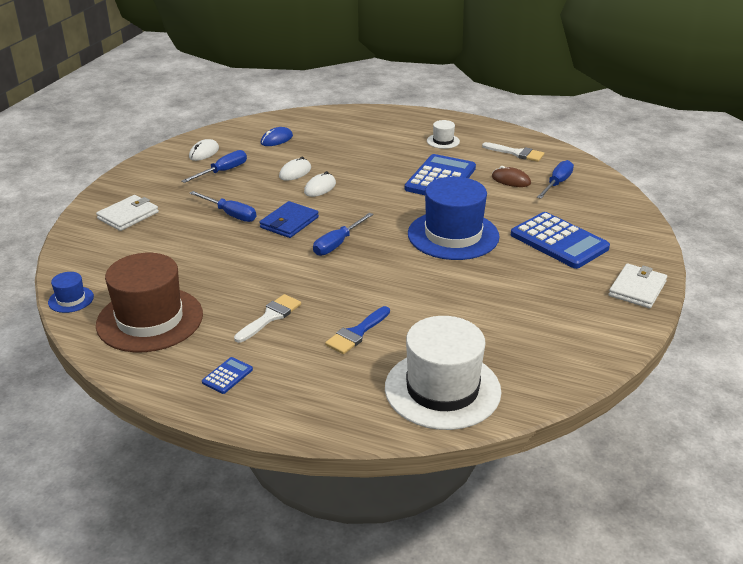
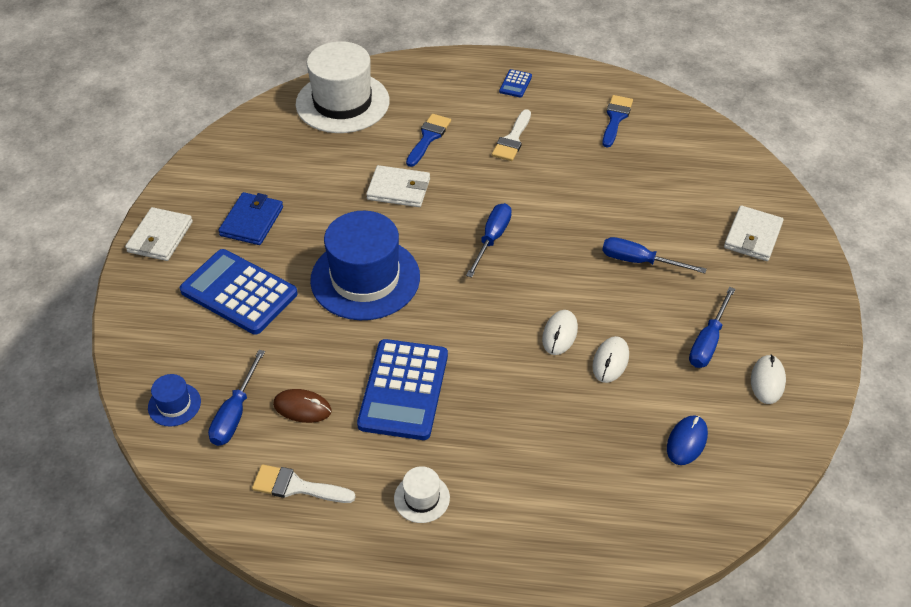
camera: 165 degrees right, 15 degrees up
blue hat [48,272,94,313] -> blue hat moved to [148,374,201,427]
brown hat [96,253,203,352] -> blue brush [602,95,633,148]
blue wallet [259,201,319,238] -> blue wallet moved to [218,192,283,245]
none -> white wallet [366,165,430,207]

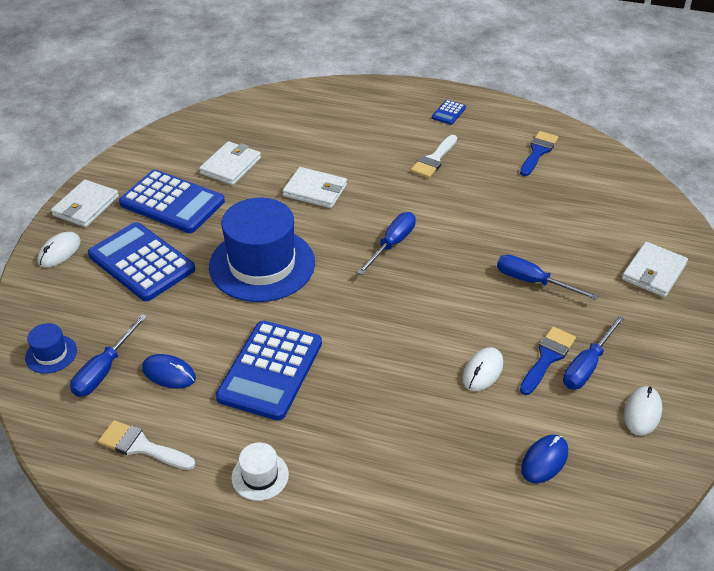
camera: 10 degrees right, 5 degrees down
blue wallet [218,192,283,245] -> blue calculator [119,170,225,233]
brown mouse [273,389,332,423] -> blue mouse [142,354,196,389]
white hat [296,41,390,133] -> none
blue brush [406,114,451,167] -> blue brush moved to [520,327,576,395]
white mouse [542,310,578,355] -> white mouse moved to [37,232,81,268]
none -> white wallet [199,141,261,185]

